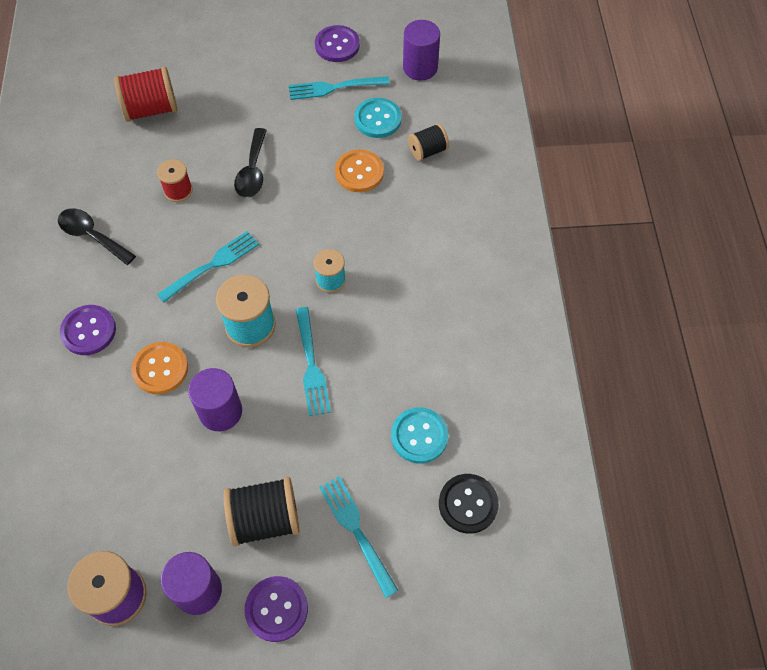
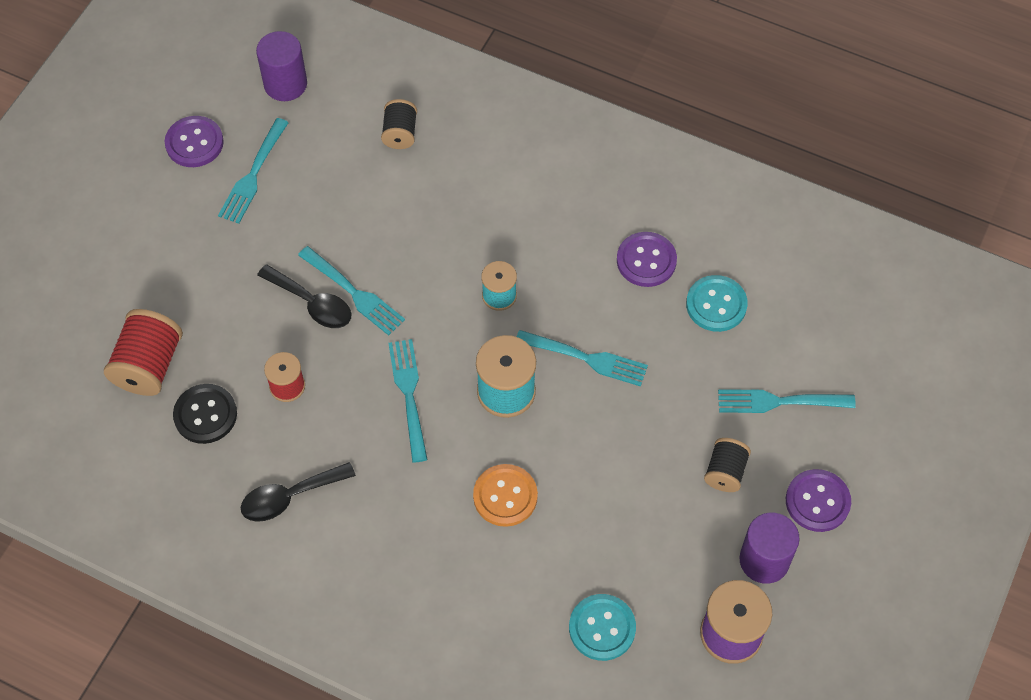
camera: 60 degrees left, 0 degrees up
purple button [60,305,116,355] -> purple button moved to [617,232,677,287]
purple cylinder [188,368,242,431] -> none
black spool [224,477,300,546] -> black spool [704,438,751,492], size x0.61
orange button [335,150,384,192] -> none
turquoise button [354,98,402,138] -> turquoise button moved to [569,594,636,661]
black button [439,474,499,534] -> black button moved to [173,384,237,444]
none -> turquoise fork [298,246,405,336]

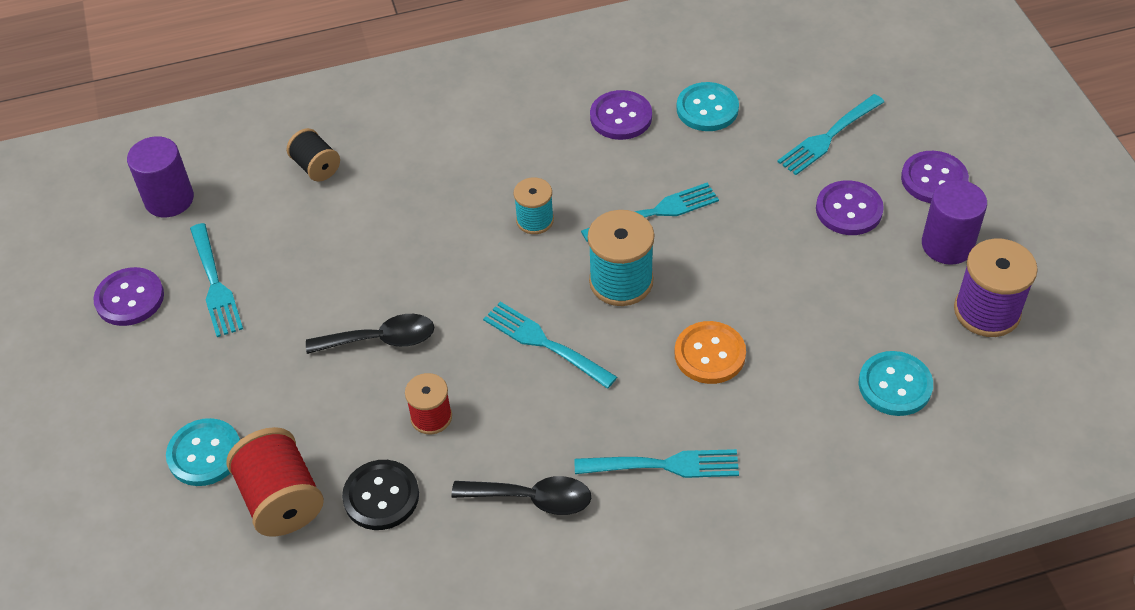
camera: 40 degrees left, 10 degrees down
black spoon [240,462,356,522] -> black spoon turned 105 degrees counterclockwise [451,476,591,515]
turquoise fork [298,246,405,336] -> turquoise fork moved to [575,449,739,478]
black spool [704,438,751,492] -> purple button [816,180,884,235]
none -> turquoise button [166,418,240,486]

